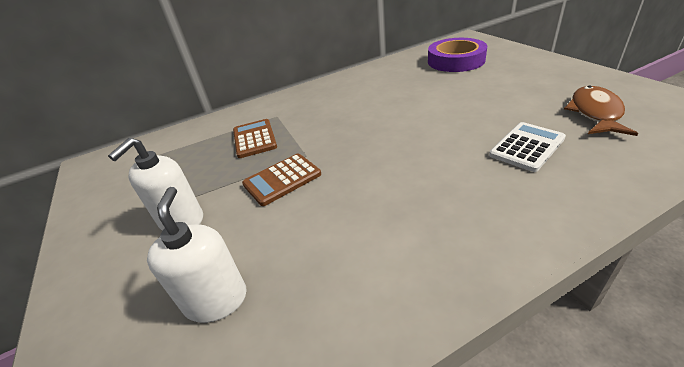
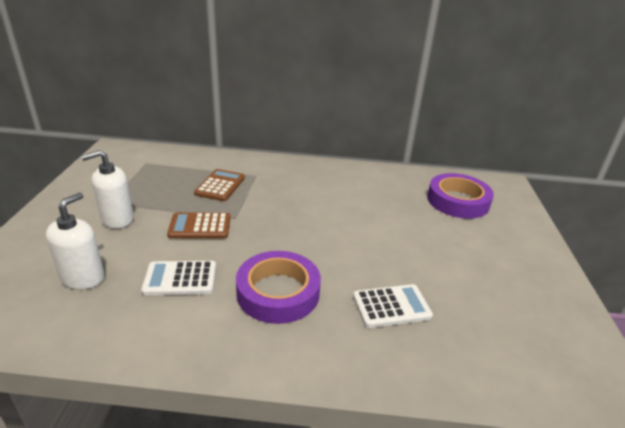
camera: 25 degrees right, 5 degrees down
brown fish [564,86,638,136] -> none
none -> white calculator [141,261,216,295]
none -> purple tape [236,251,321,324]

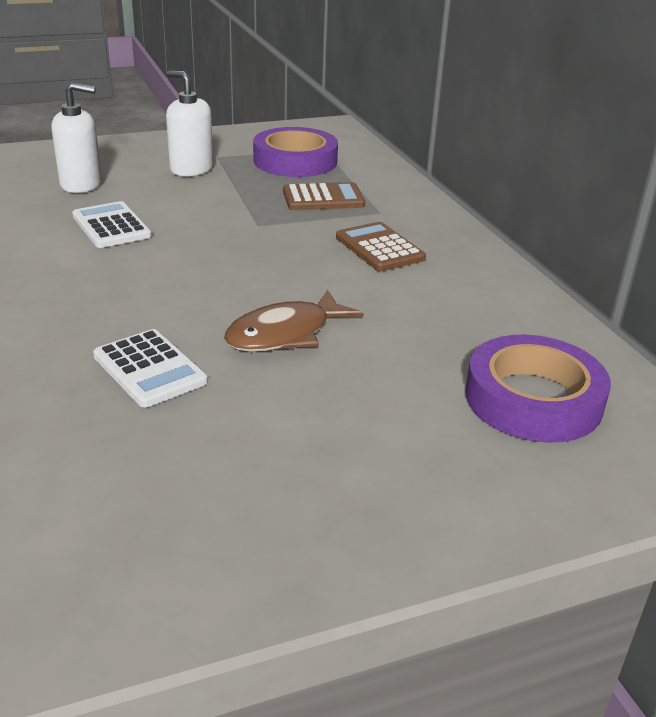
camera: 65 degrees right, 0 degrees up
brown calculator [167,212,230,238] -> brown calculator moved to [336,222,426,271]
purple tape [236,251,321,324] -> purple tape moved to [253,127,338,177]
none -> brown fish [224,289,364,352]

